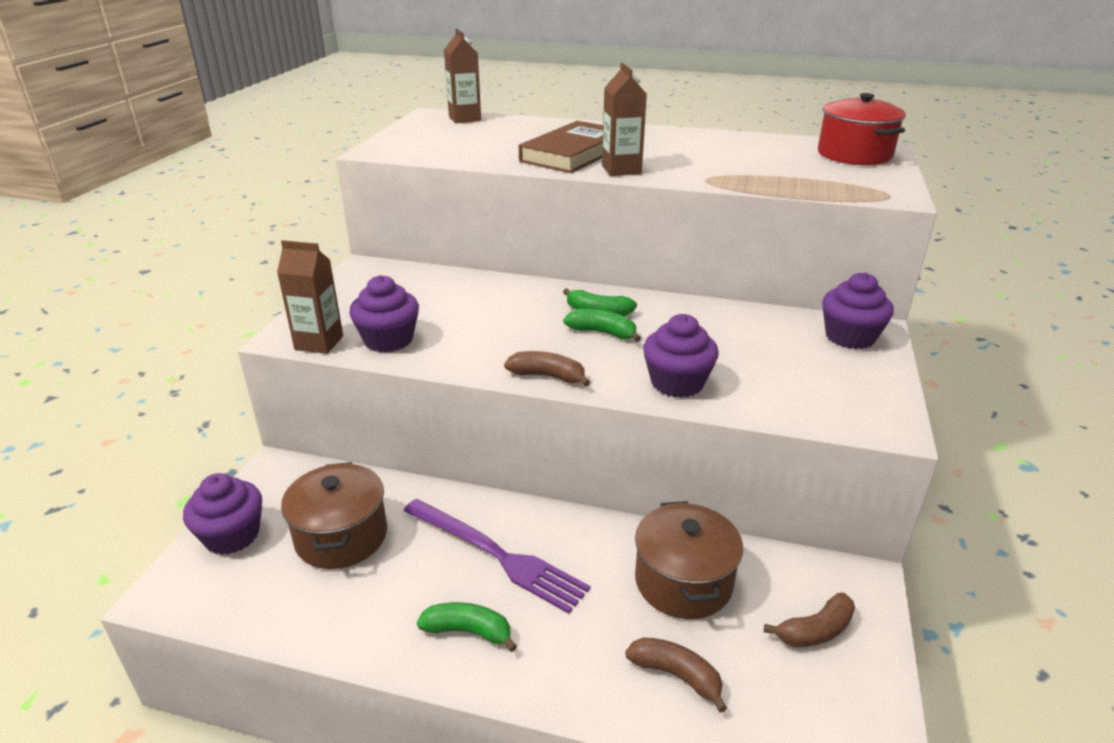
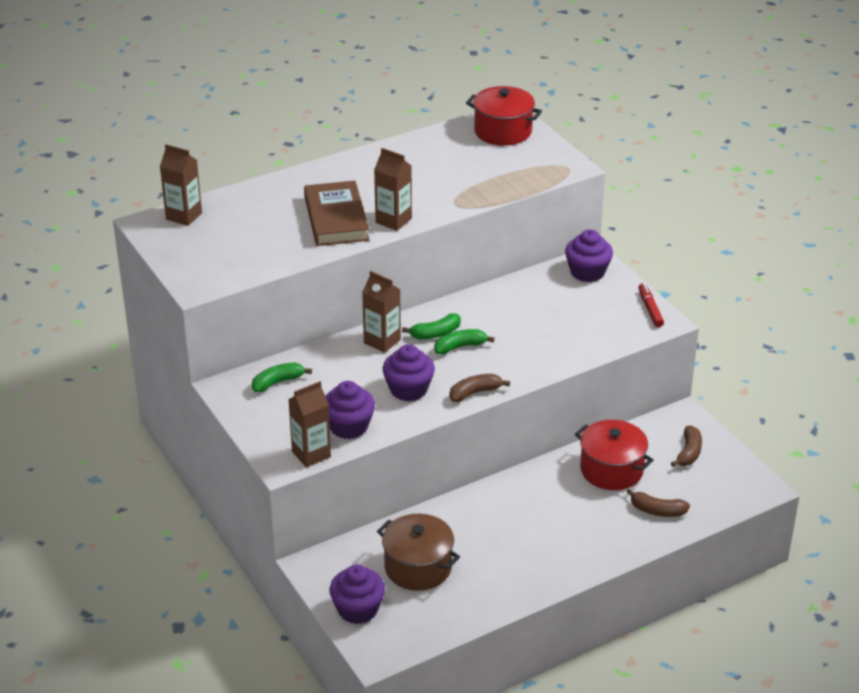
camera: 45 degrees left, 5 degrees up
purple fork [403,499,591,614] -> none
green banana [417,602,517,652] -> green banana moved to [252,362,312,392]
brown banana [625,638,727,713] -> brown banana turned 150 degrees counterclockwise [626,488,690,517]
brown pot [635,501,743,619] -> red pot [575,420,654,490]
purple cupcake [643,314,719,398] -> purple cupcake moved to [383,344,435,401]
none -> brown carton [362,271,401,353]
none -> red marker [638,283,664,327]

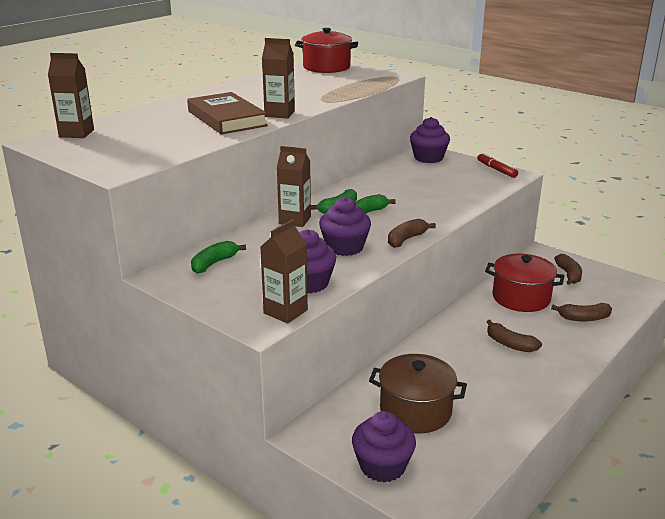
camera: 20 degrees left, 10 degrees down
none -> brown banana [487,320,542,352]

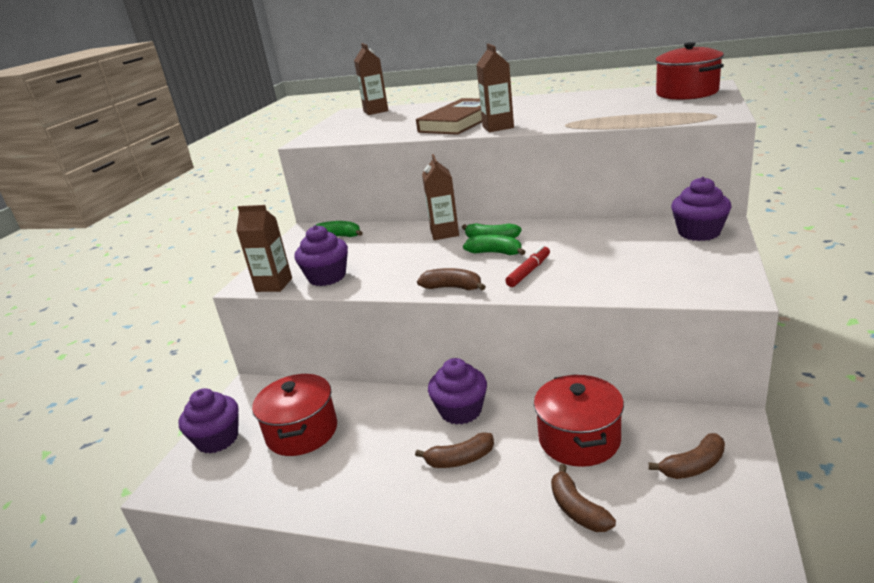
camera: 70 degrees right, 0 degrees up
purple cupcake [319,197,371,256] -> purple cupcake moved to [428,358,487,425]
brown pot [369,354,467,433] -> red pot [252,373,337,456]
red marker [477,153,518,178] -> red marker moved to [505,245,550,287]
brown banana [487,320,542,352] -> brown banana turned 120 degrees counterclockwise [415,432,494,468]

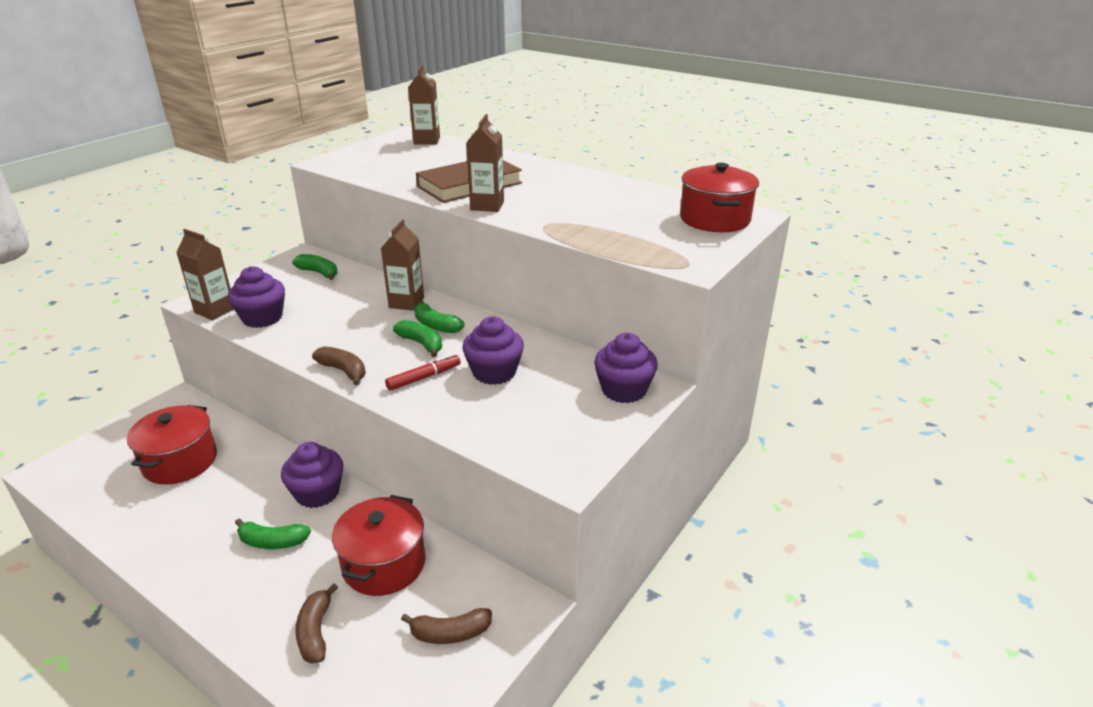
camera: 15 degrees right, 5 degrees up
purple cupcake [179,388,239,454] -> purple cupcake moved to [462,317,524,385]
brown banana [415,432,494,468] -> green banana [235,519,311,549]

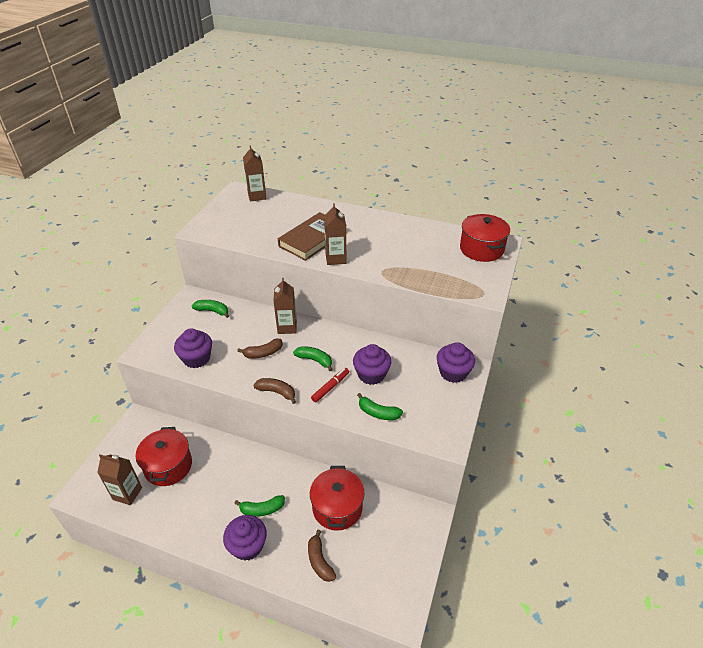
camera: 15 degrees left, 10 degrees up
brown carton [176,229,234,320] -> brown carton moved to [97,455,142,505]
purple cupcake [281,442,343,508] -> purple cupcake moved to [223,515,267,561]
brown banana [401,608,492,644] -> brown banana moved to [237,339,283,359]
green banana [414,301,464,333] -> green banana moved to [357,393,403,420]

